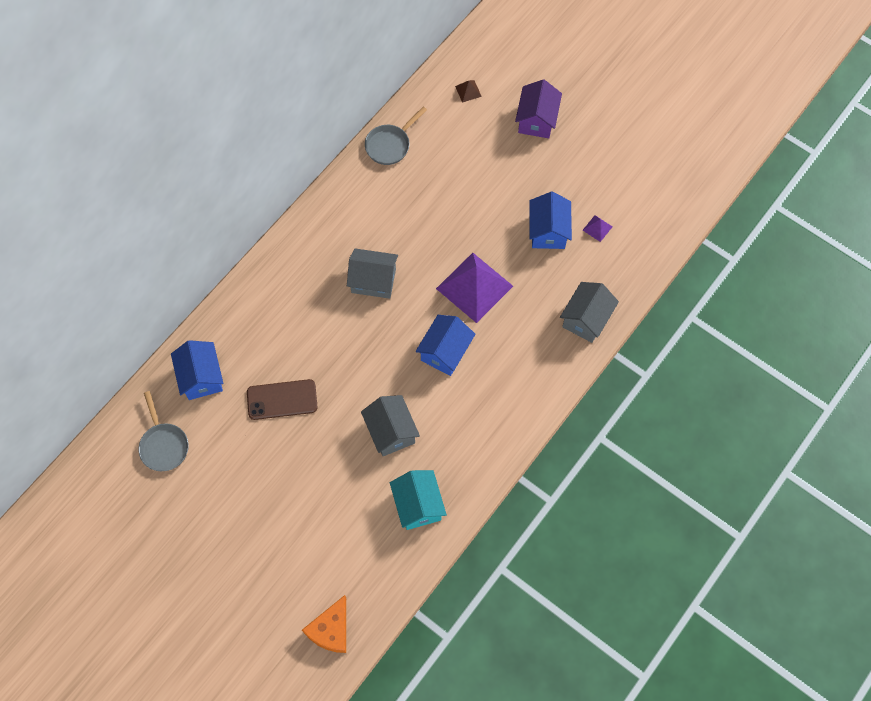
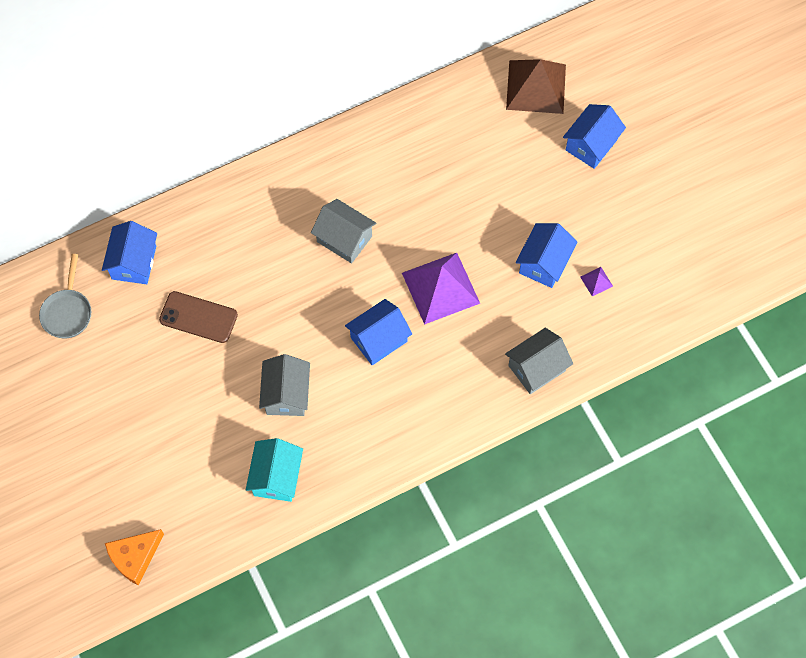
camera: 25 degrees right, 0 degrees up
grey pan [365,107,427,165] -> none
brown pyramid [455,80,482,103] -> brown pyramid [506,59,566,114], size x2.48
purple house [515,79,562,138] -> blue house [563,104,626,169]

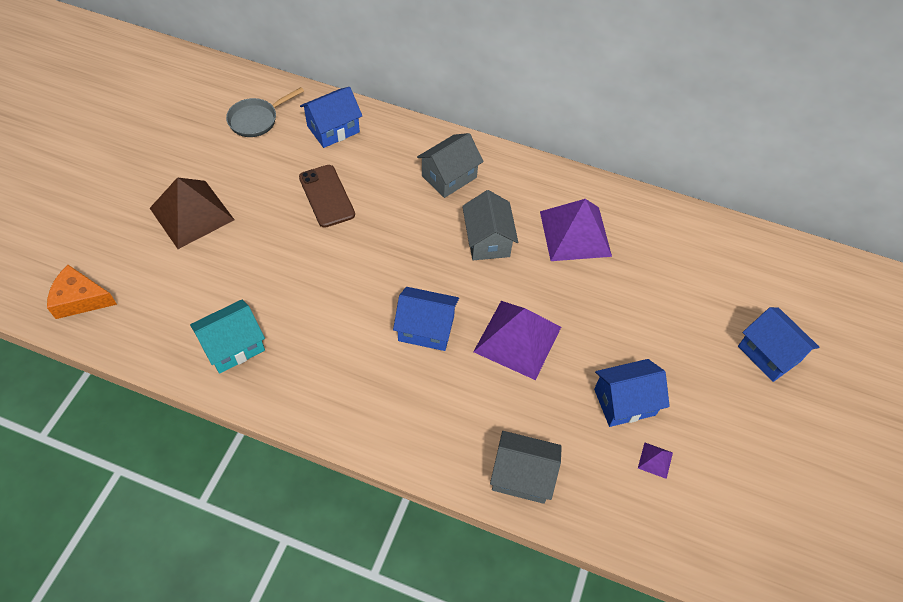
camera: 45 degrees right, 10 degrees down
grey house [259,354,310,416] -> grey house moved to [417,133,484,198]
brown pyramid [506,59,566,114] -> brown pyramid moved to [150,177,234,249]
blue house [563,104,626,169] -> blue house turned 60 degrees clockwise [738,307,819,382]
none -> purple pyramid [540,199,612,261]

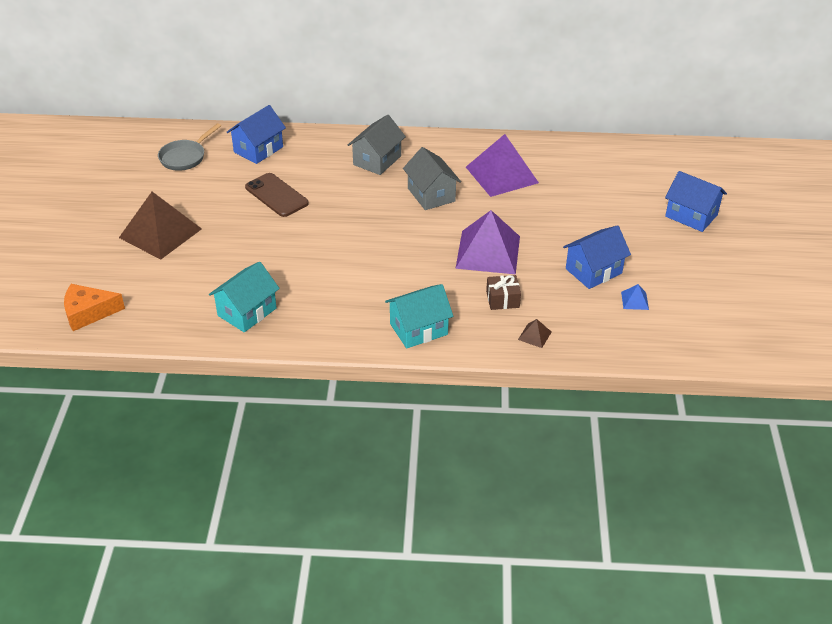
camera: 15 degrees left, 15 degrees down
blue house [393,287,459,351] -> none
grey house [490,431,562,504] -> brown pyramid [518,319,551,348]
purple pyramid [638,443,673,479] -> blue pyramid [621,284,649,310]
none -> turquoise house [385,284,453,349]
none -> brown gift [486,275,521,310]

